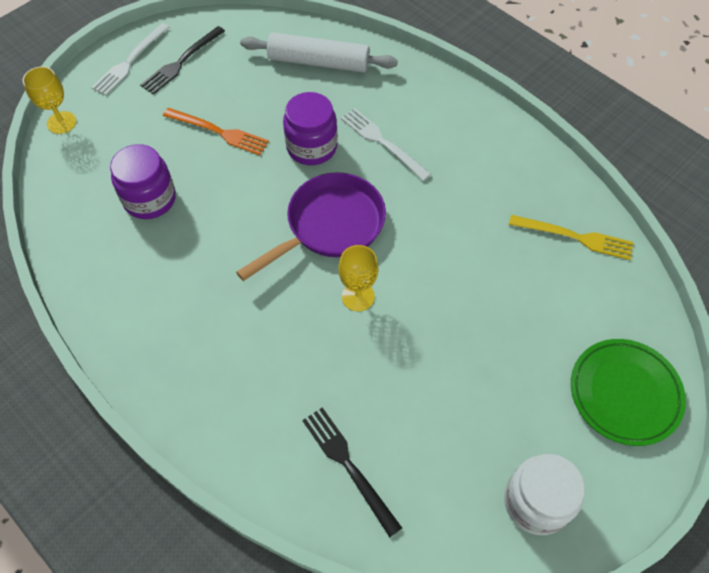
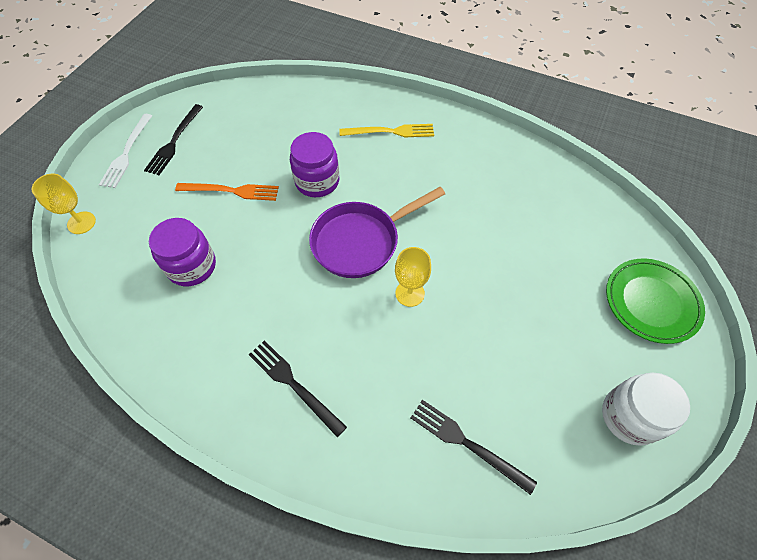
camera: 20 degrees left, 0 degrees up
purple pan [236,172,386,281] -> purple pan turned 150 degrees counterclockwise [309,187,445,278]
white rolling pin [240,32,398,73] -> none
white fork [341,108,431,181] -> none
yellow fork [509,215,633,260] -> yellow fork moved to [339,124,434,137]
none -> black fork [249,340,347,437]

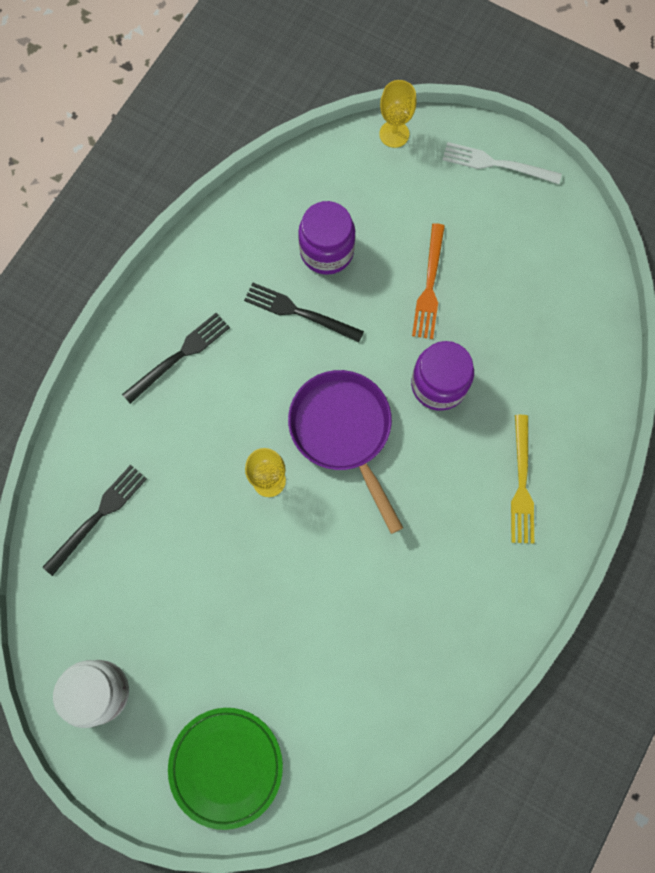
camera: 95 degrees right, 15 degrees up
black fork [144,104,203,175] -> black fork moved to [244,283,364,342]

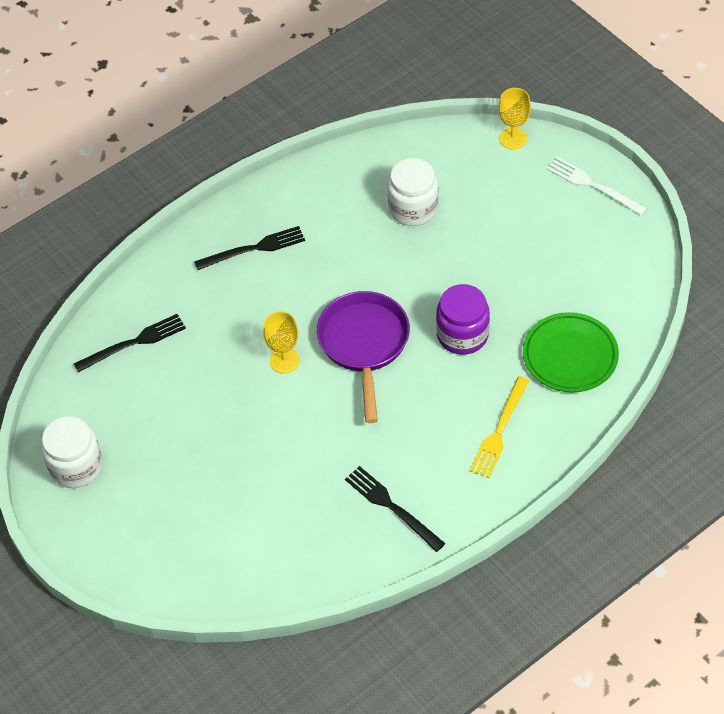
camera: 25 degrees right, 20 degrees down
green plate [168,708,283,830] -> green plate moved to [523,312,619,393]
black fork [244,283,364,342] -> black fork moved to [345,466,446,552]
purple jar [298,201,355,275] -> white jar [388,158,438,226]
orange fork [412,223,445,339] -> none

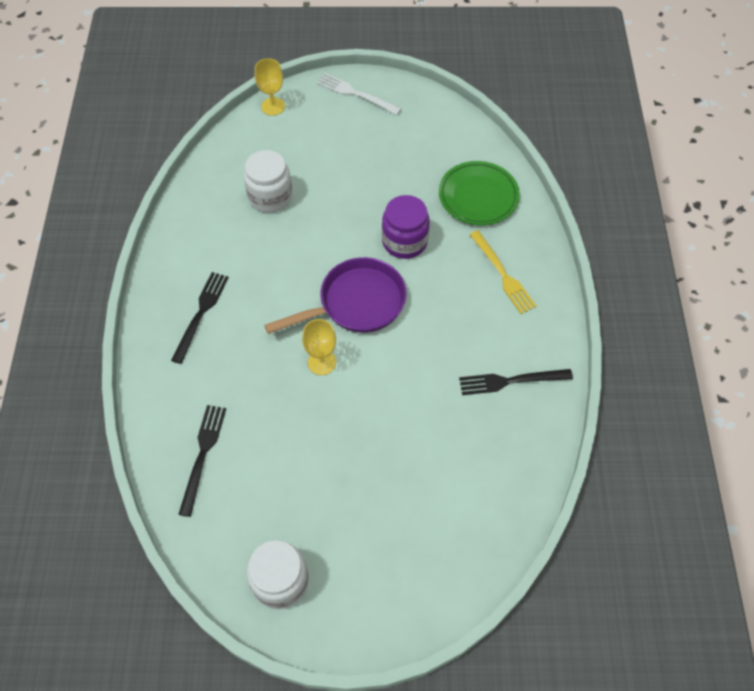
camera: 55 degrees left, 5 degrees up
purple pan [317,291,410,423] -> purple pan turned 120 degrees clockwise [264,257,407,334]
white fork [546,157,647,216] -> white fork turned 45 degrees clockwise [317,73,402,115]

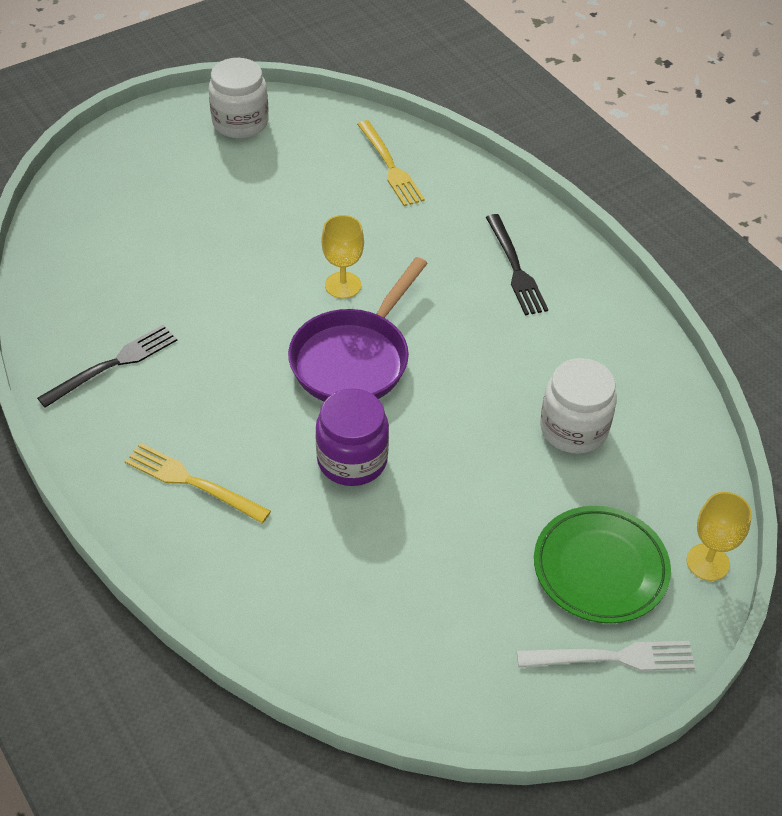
camera: 145 degrees right, 10 degrees down
black fork [178,405,226,517] -> yellow fork [357,120,425,206]
green plate [439,161,520,225] -> green plate moved to [534,506,671,623]

